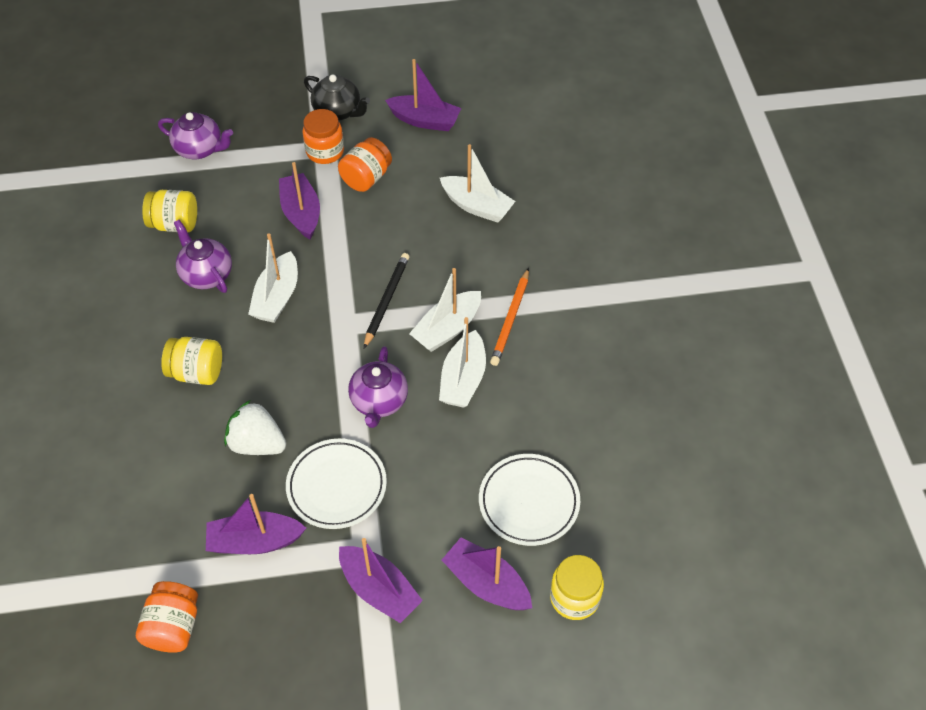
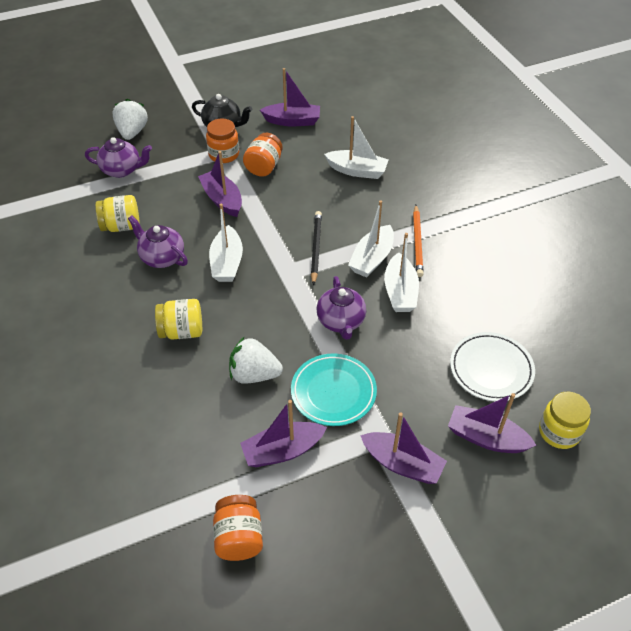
camera: 15 degrees left, 5 degrees down
white plate [286,439,387,529] -> turquoise plate [291,353,377,426]
none -> white strawberry [112,99,148,140]

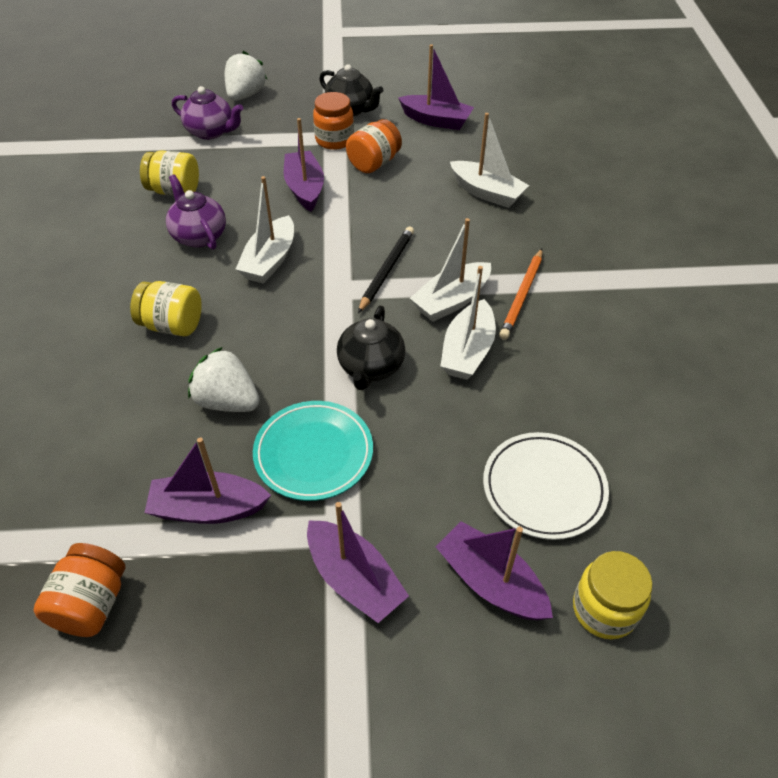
camera: 20 degrees right, 0 degrees up
purple teapot [317,276,366,340] -> black teapot [337,306,405,390]

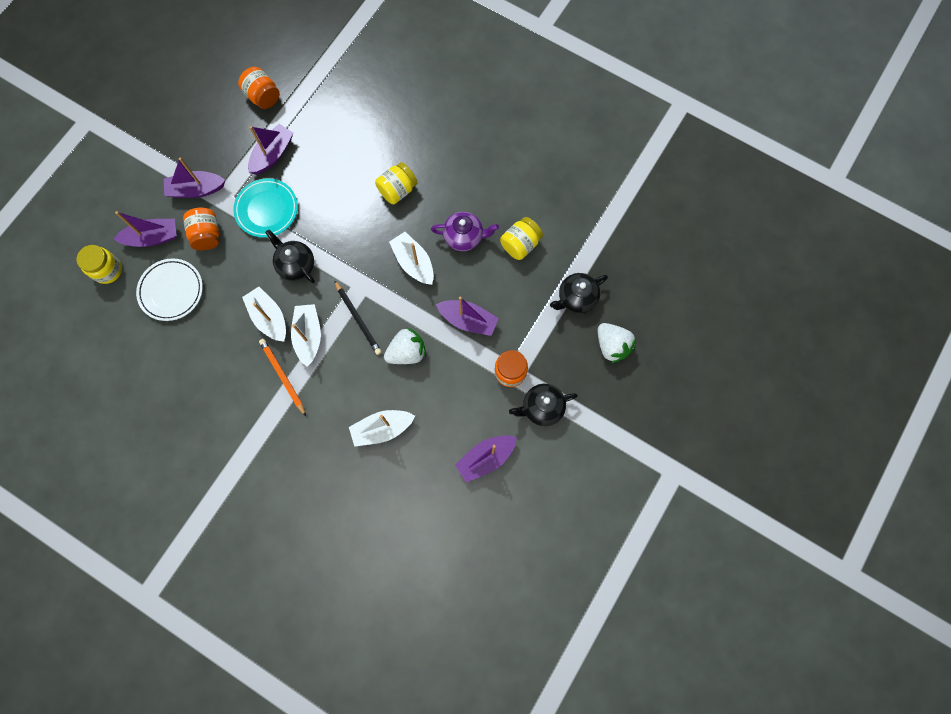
camera: 125 degrees right, 25 degrees up
purple teapot [172,86,243,140] -> black teapot [550,273,608,313]
white strawberry [188,347,260,412] -> white strawberry moved to [384,328,426,364]
orange jar [346,119,402,173] -> orange jar moved to [183,208,219,250]

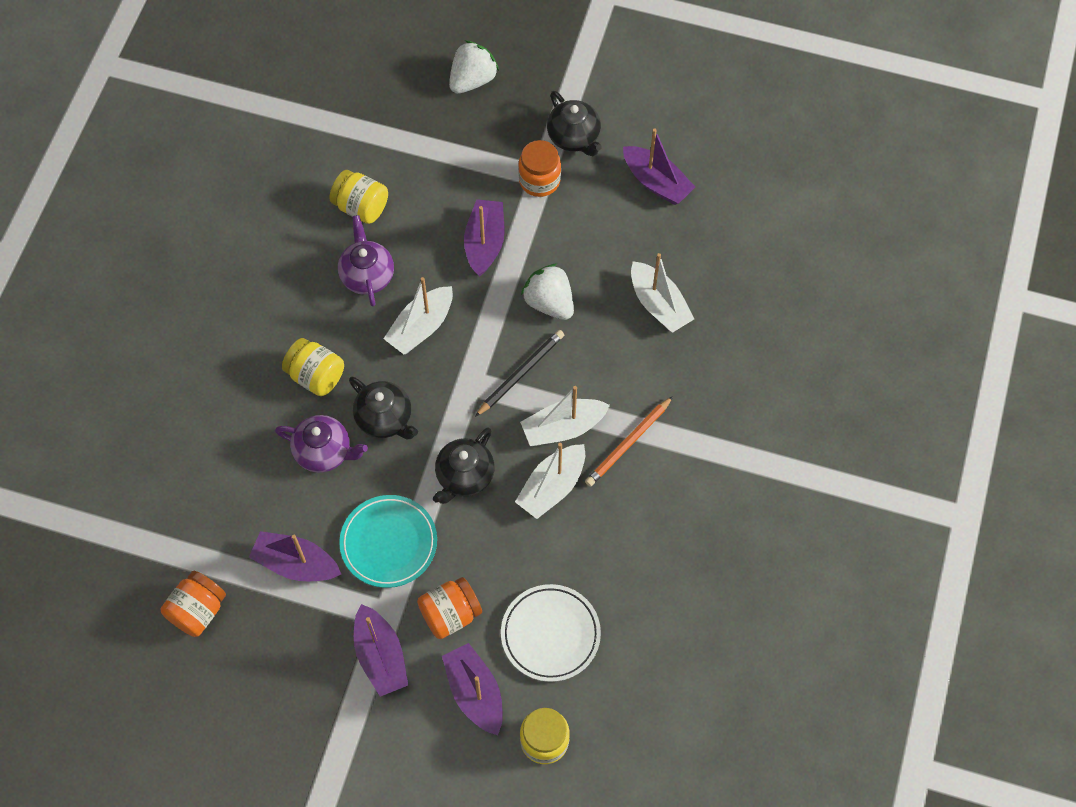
camera: 105 degrees left, 10 degrees down
black teapot [550,273,608,313] -> black teapot moved to [349,377,418,439]
none -> purple teapot [275,415,368,473]

